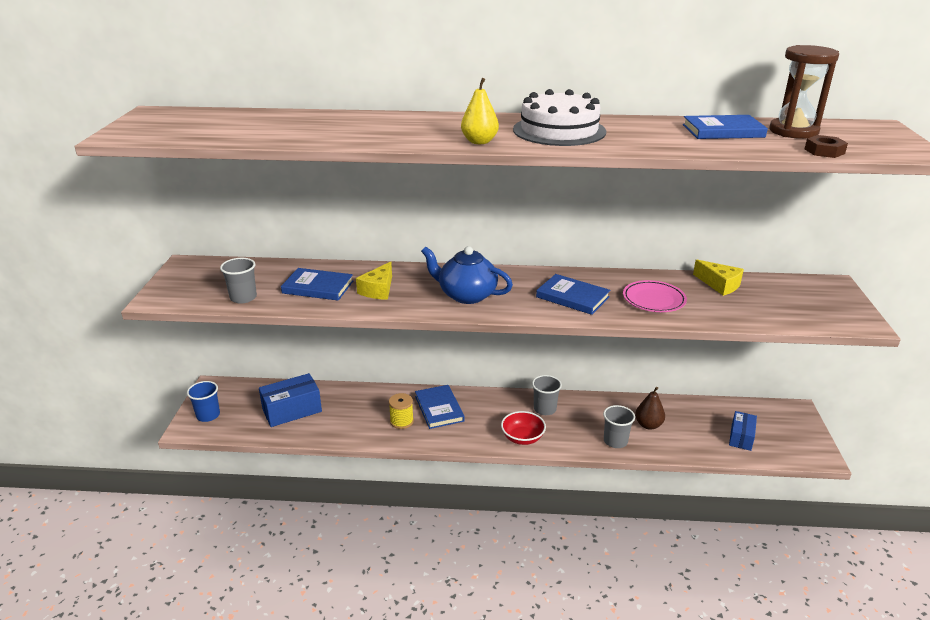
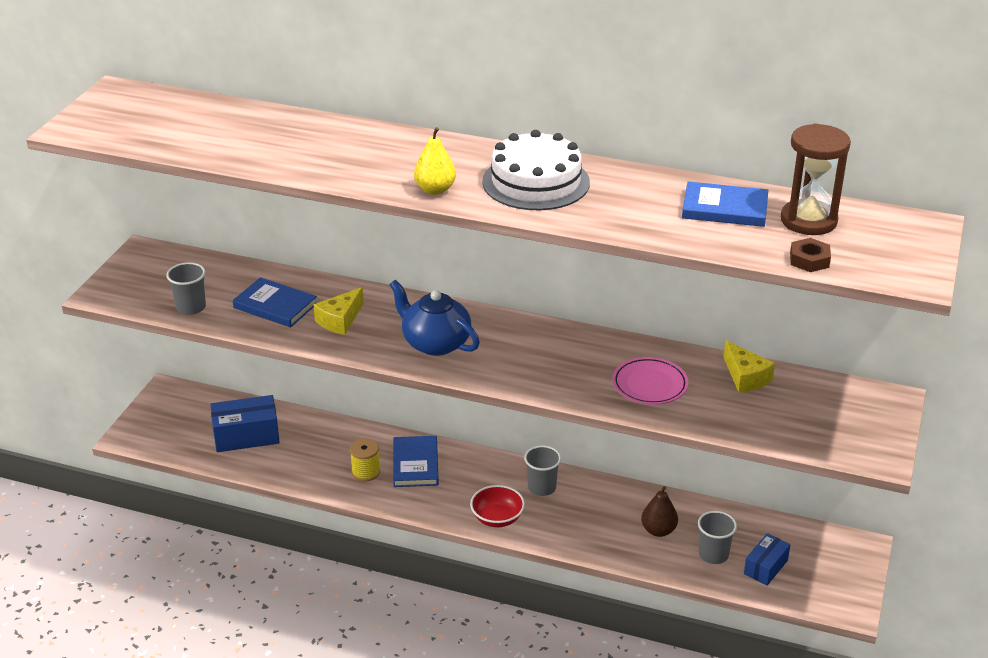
camera: 15 degrees right, 5 degrees up
blue cup [187,381,220,422] -> none
blue book [536,274,610,315] -> none
grey cup [603,405,635,448] -> grey cup moved to [698,511,737,564]

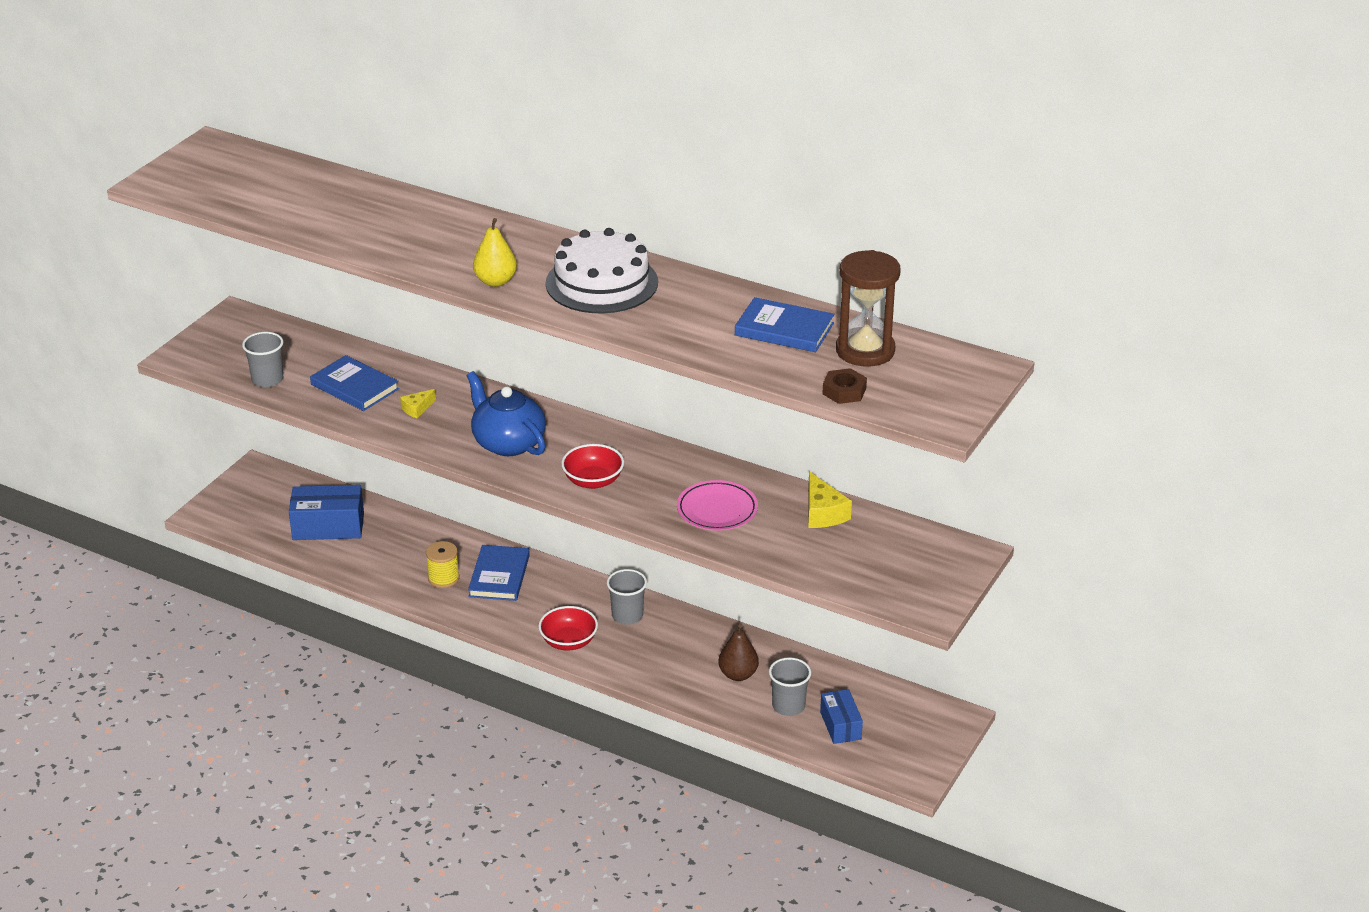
camera: 10 degrees right, 0 degrees up
yellow cheese [314,287,364,335] -> yellow cheese [400,389,436,418], size x0.61
blue box [744,533,791,586] -> blue box turned 60 degrees counterclockwise [820,689,863,744]
none -> red bowl [561,444,624,489]

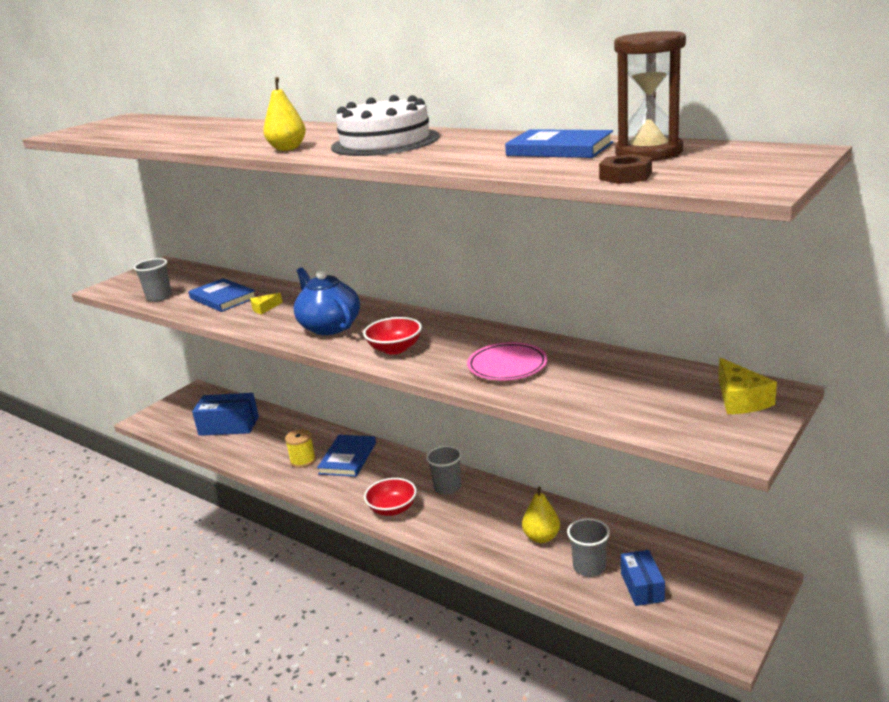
camera: 10 degrees right, 10 degrees down
brown pear [718,624,759,681] -> yellow pear [522,486,560,543]
yellow cheese [808,471,852,528] -> yellow cheese moved to [718,357,777,414]

